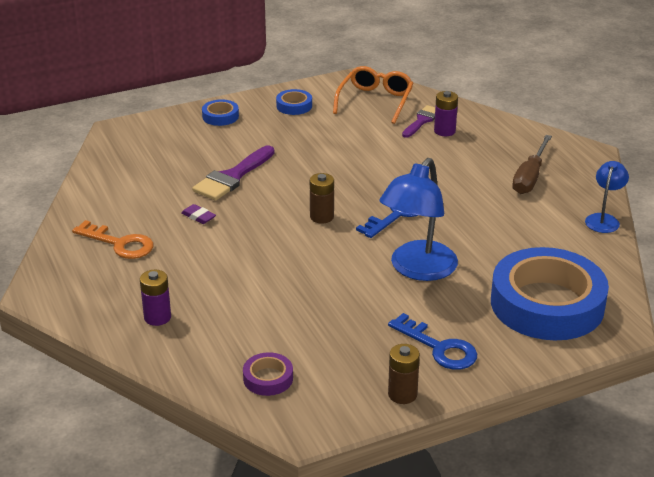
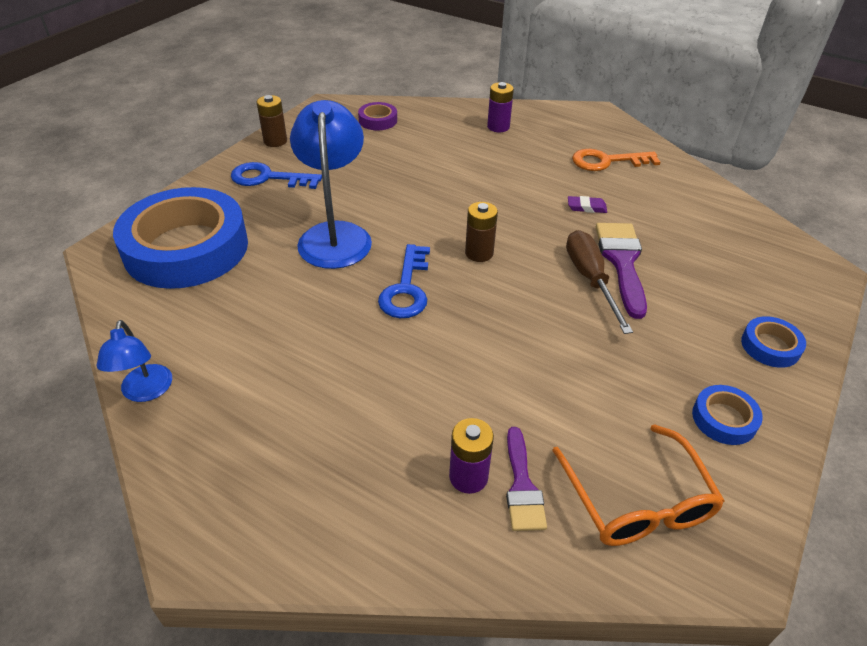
camera: 145 degrees right, 10 degrees up
brown screwdriver [512,135,552,194] -> brown screwdriver moved to [566,230,633,334]

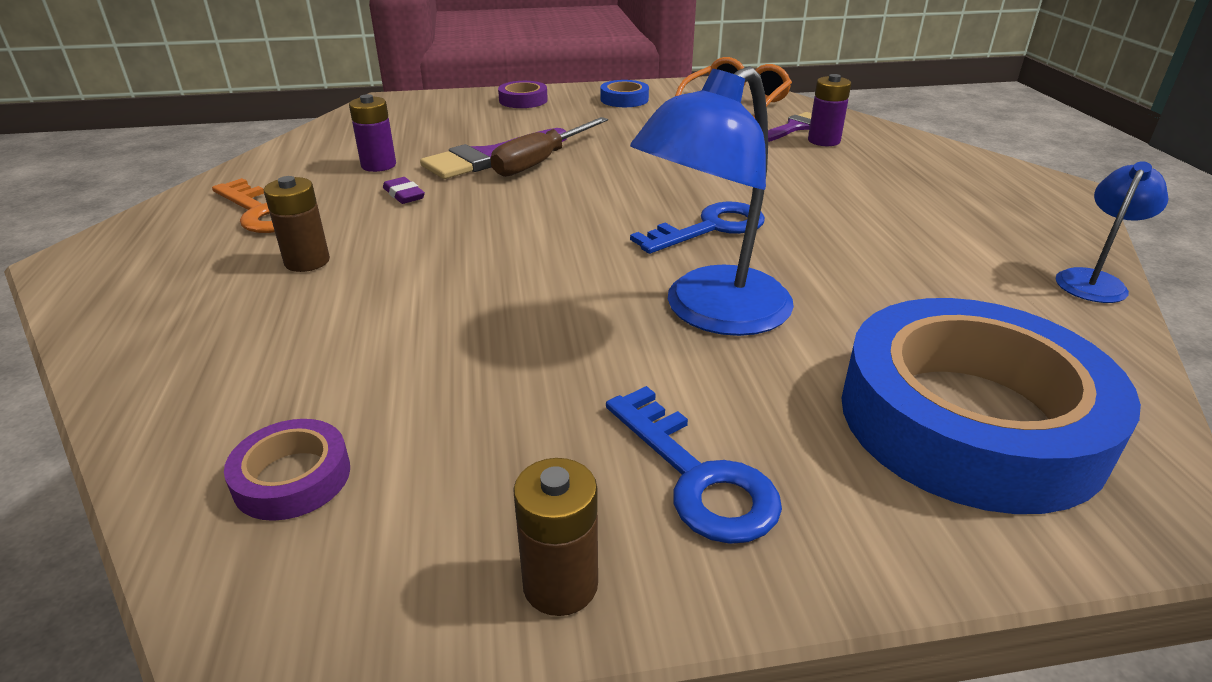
camera: 130 degrees left, 10 degrees down
brown battery [465,202,498,262] -> brown battery moved to [264,176,330,272]
purple battery [487,82,514,132] -> purple battery moved to [349,94,396,172]
blue tape [741,316,806,368] -> purple tape [498,81,548,108]

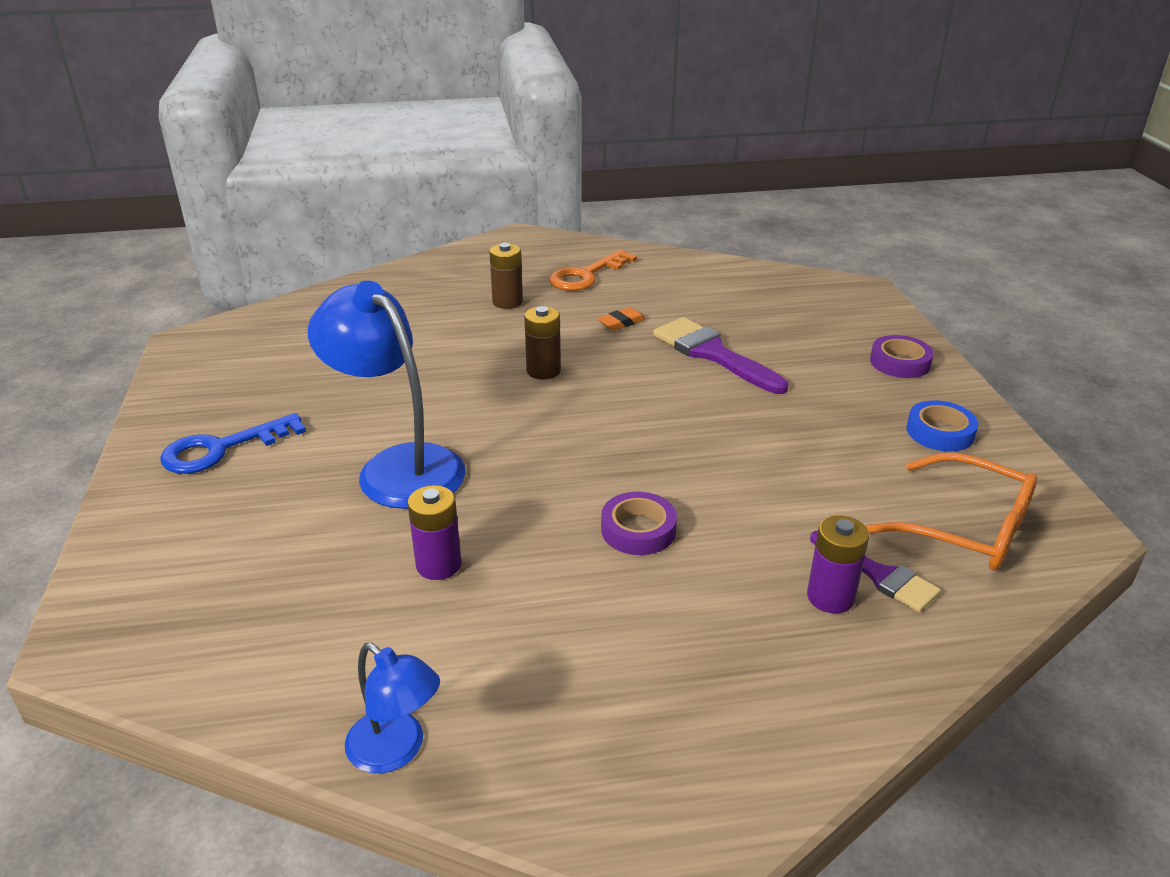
camera: 90 degrees right, 0 degrees up
purple tape [224,419,350,521] -> purple tape moved to [601,492,677,555]
purple battery [349,94,396,172] -> purple battery moved to [408,485,461,580]
purple eraser [383,177,425,204] -> orange eraser [598,307,646,331]
brown screwdriver [491,117,608,177] -> none
brown battery [513,458,598,616] -> brown battery moved to [524,306,561,380]
blue key [630,201,765,254] -> none
blue tape [841,298,1141,514] -> none

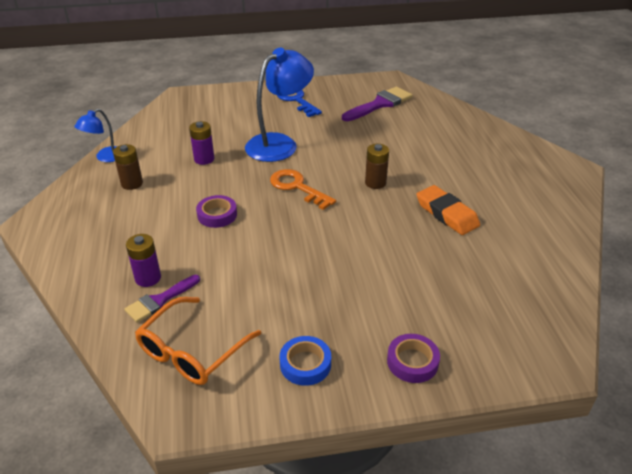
camera: 90 degrees right, 5 degrees up
brown battery [489,243,523,309] -> brown battery moved to [113,144,143,190]
orange key [549,250,637,291] -> orange key moved to [270,169,336,210]
orange eraser [598,307,646,331] -> orange eraser [416,185,480,235], size x1.93
purple brush [653,317,788,394] -> purple brush moved to [342,87,413,121]

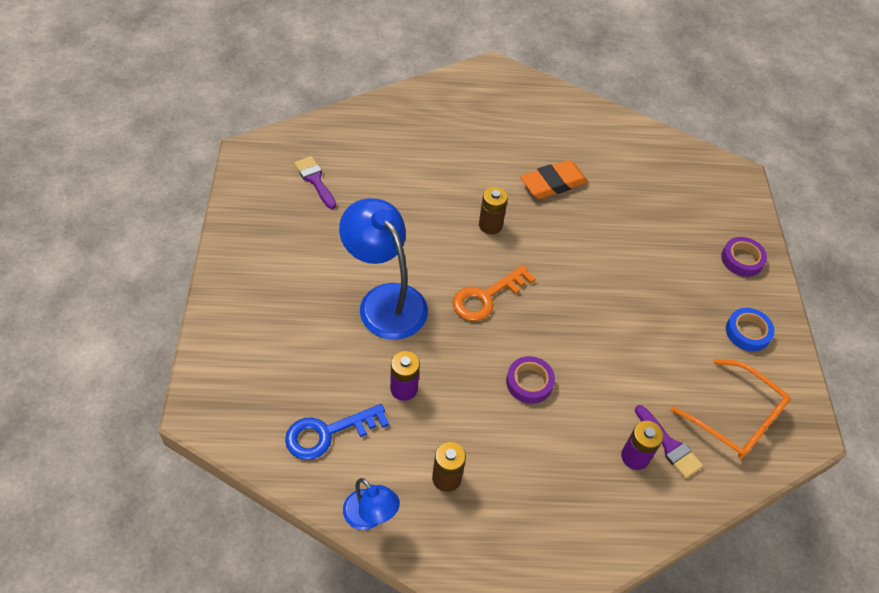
camera: 85 degrees left, 15 degrees up
blue key [277,90,322,117] -> blue key moved to [285,404,389,460]
purple brush [342,87,413,121] -> purple brush [294,156,336,209], size x0.63

